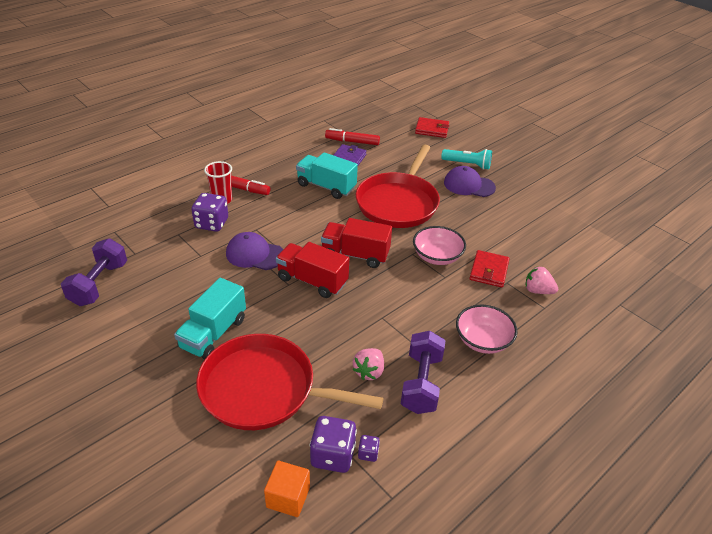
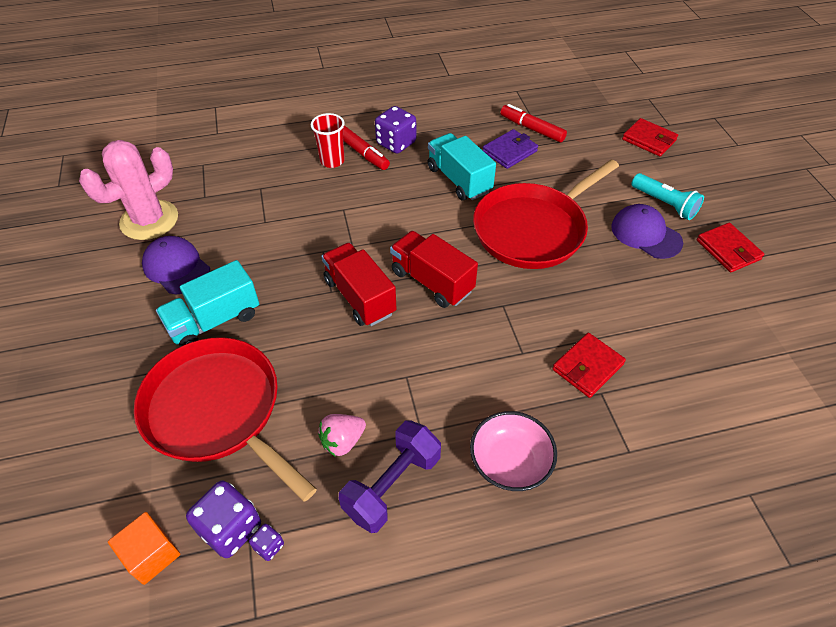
camera: 30 degrees right, 10 degrees up
purple dumbbell [61,238,127,306] -> pink cactus [79,140,178,240]
purple dice [191,193,228,232] -> purple dice moved to [375,106,416,154]
purple cap [226,232,283,270] -> purple cap moved to [142,236,210,294]
pink bowl [413,226,466,265] -> none
pink strawberry [526,266,558,294] -> none
none -> red wallet [697,223,764,272]

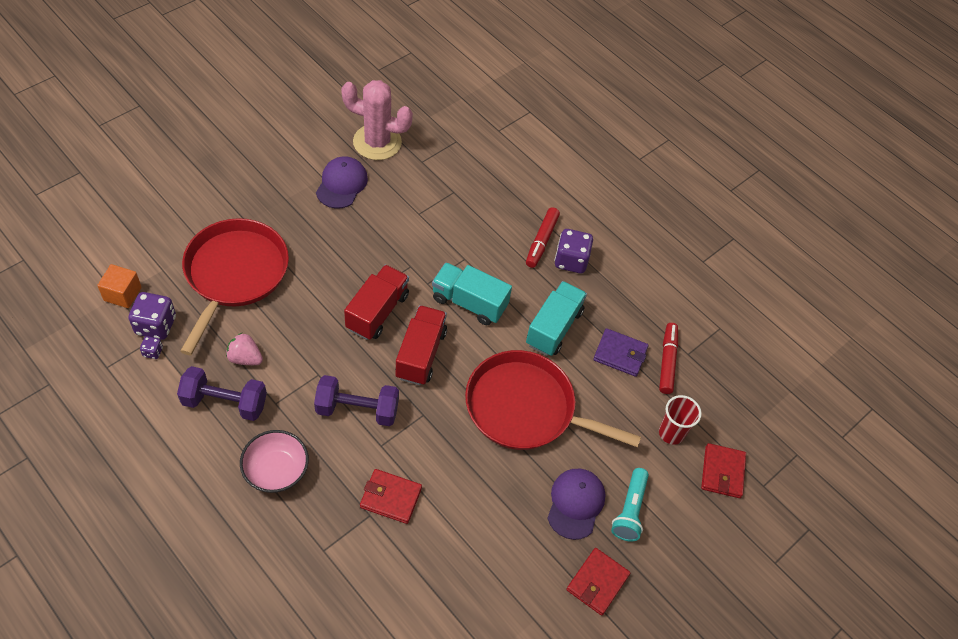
camera: 55 degrees right, 5 degrees up
turquoise truck [156,260,259,347] -> turquoise truck moved to [432,262,512,325]
red cup [311,113,345,168] -> red cup moved to [659,395,702,445]
none -> purple dumbbell [314,375,399,426]

